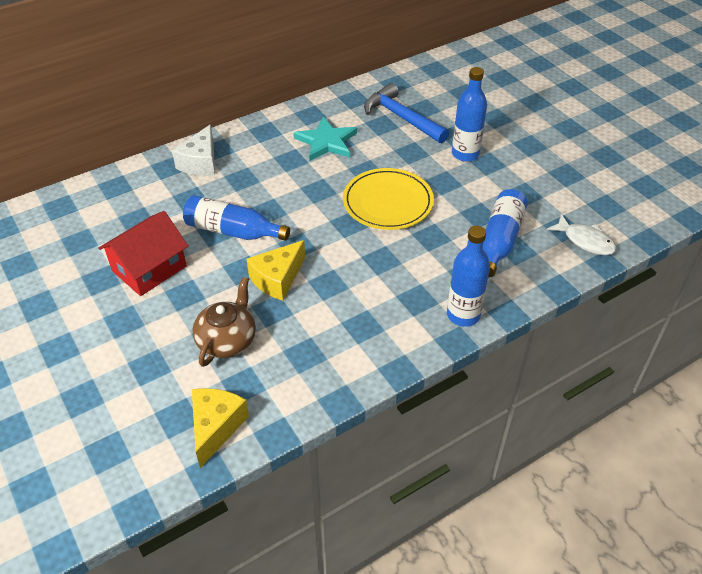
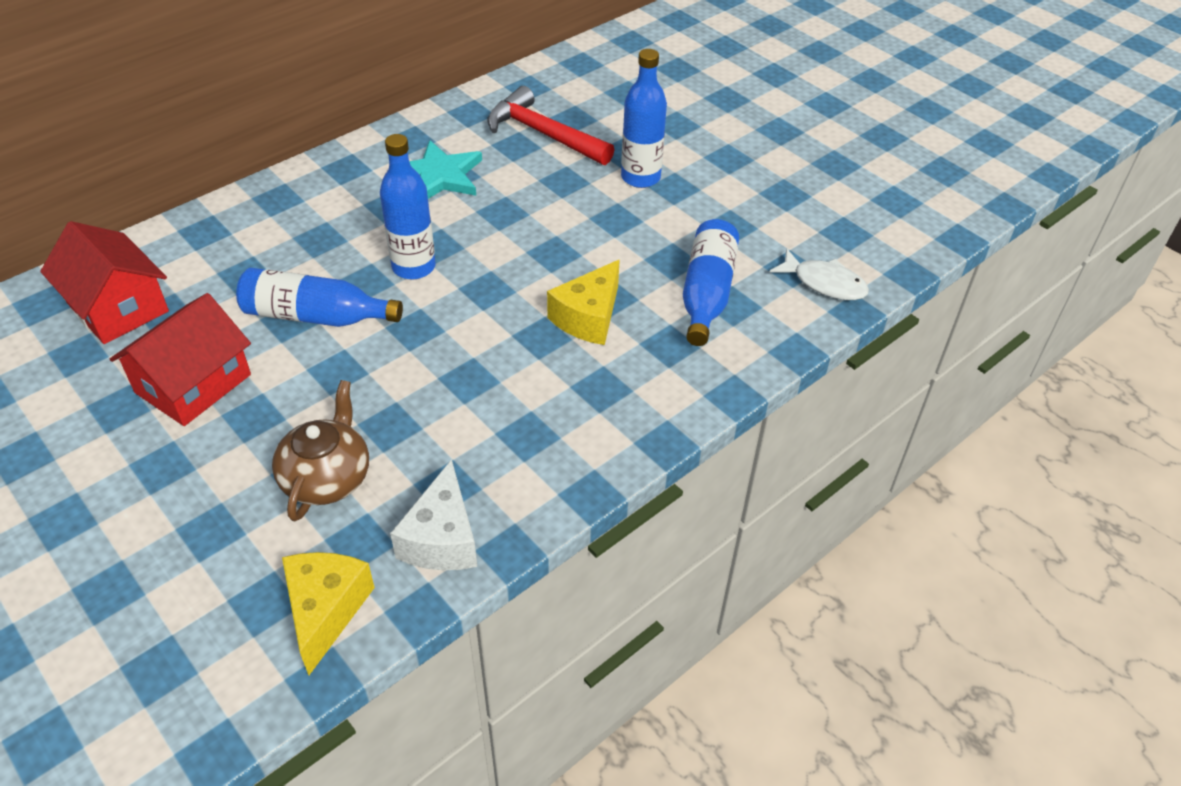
camera: 10 degrees left, 0 degrees up
white cheese [172,124,215,176] -> white cheese moved to [390,459,477,570]
yellow cheese [247,240,305,301] -> yellow cheese moved to [547,260,620,345]
yellow plate [343,168,434,230] -> none
blue hammer [364,83,449,143] -> red hammer [487,86,615,165]
blue bottle [447,226,490,327] -> blue bottle moved to [380,134,436,279]
none -> red house [40,221,169,344]

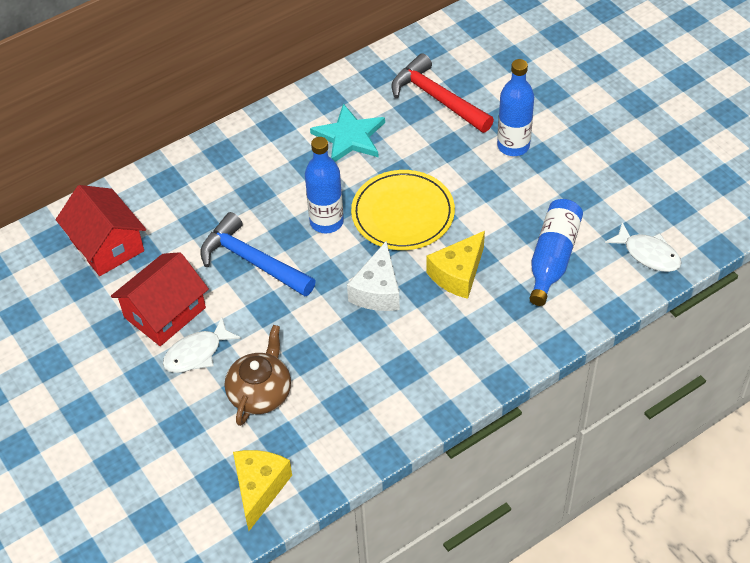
camera: 10 degrees right, 5 degrees up
blue bottle [236,268,403,327] -> blue hammer [200,212,316,296]
white cheese [390,459,477,570] -> white cheese moved to [347,241,400,311]
none -> white fish [163,317,241,373]
none -> yellow plate [351,170,455,250]

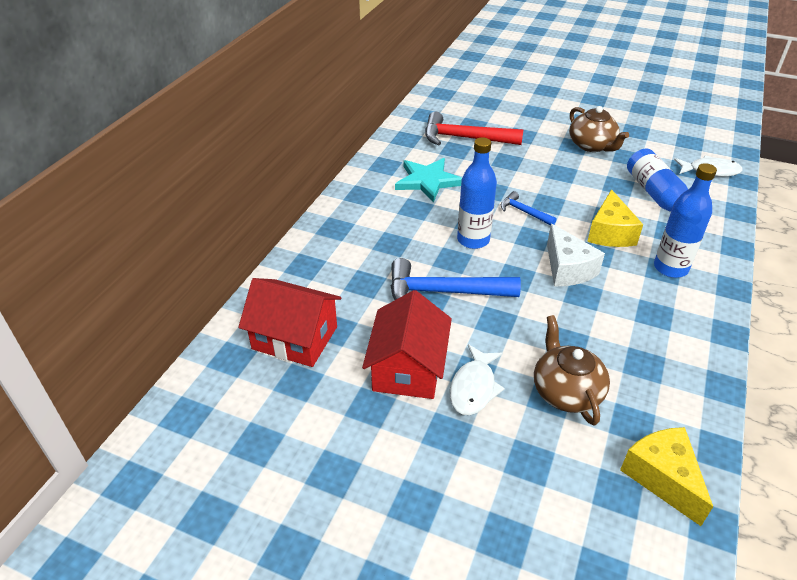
camera: 35 degrees left, 10 degrees down
yellow plate [351,170,455,250] -> blue hammer [501,191,556,225]
blue bottle [497,59,534,156] -> blue bottle moved to [654,163,717,278]
none -> brown teapot [569,106,629,152]

